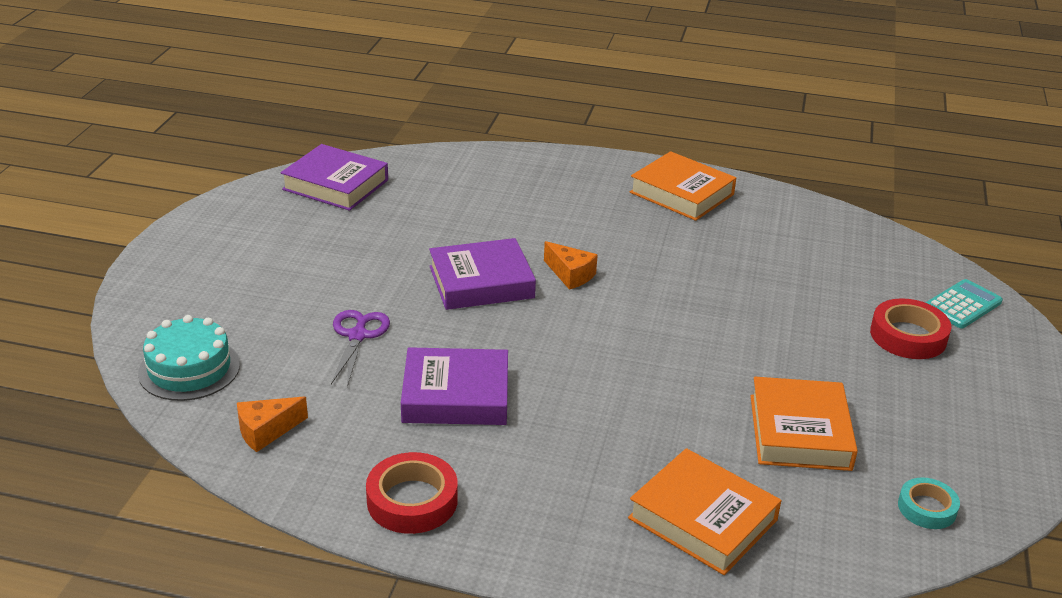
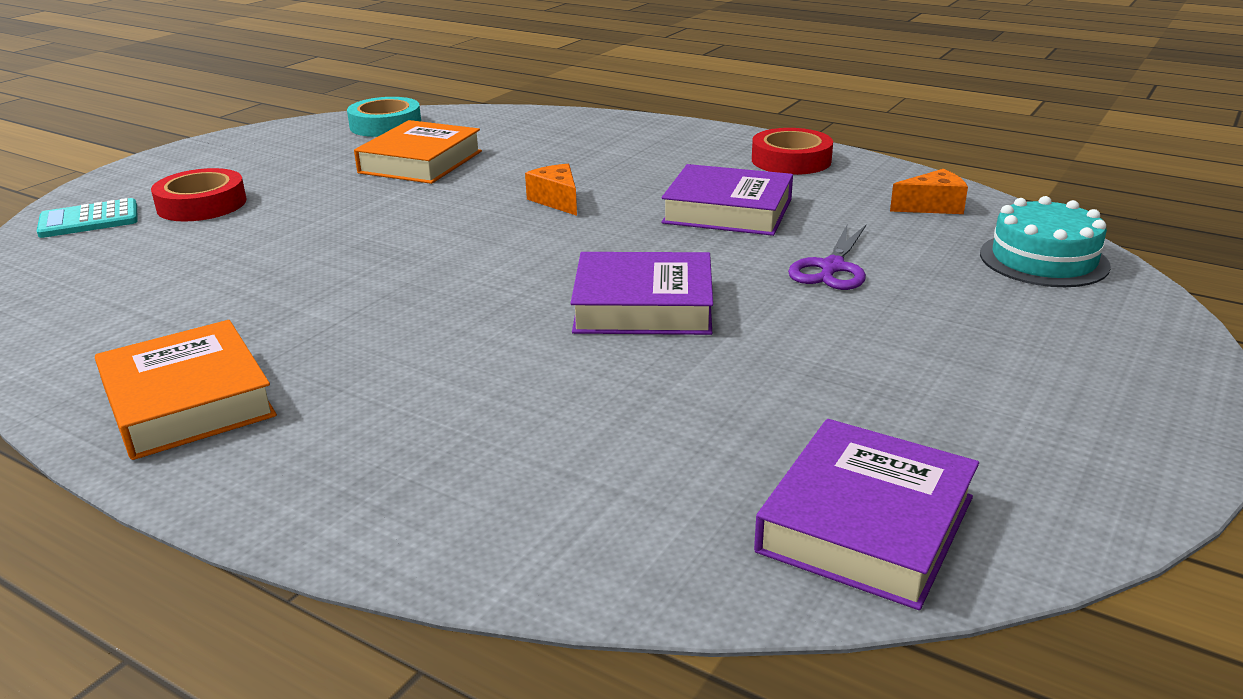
camera: 160 degrees left, 5 degrees down
purple book [281,144,388,211] -> purple book turned 75 degrees clockwise [754,419,979,610]
orange cheese [544,241,598,290] -> orange cheese moved to [525,164,577,216]
orange book [628,448,782,575] -> none
turquoise tape [898,477,960,529] -> turquoise tape [347,97,421,137], size x1.56

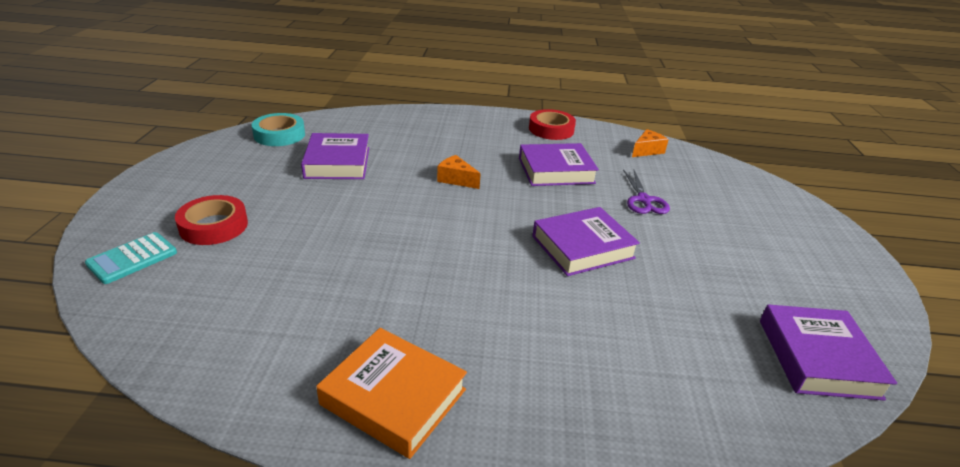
camera: 30 degrees left, 5 degrees up
orange book [354,120,482,184] -> purple book [301,133,369,179]
turquoise cake [980,196,1111,287] -> none

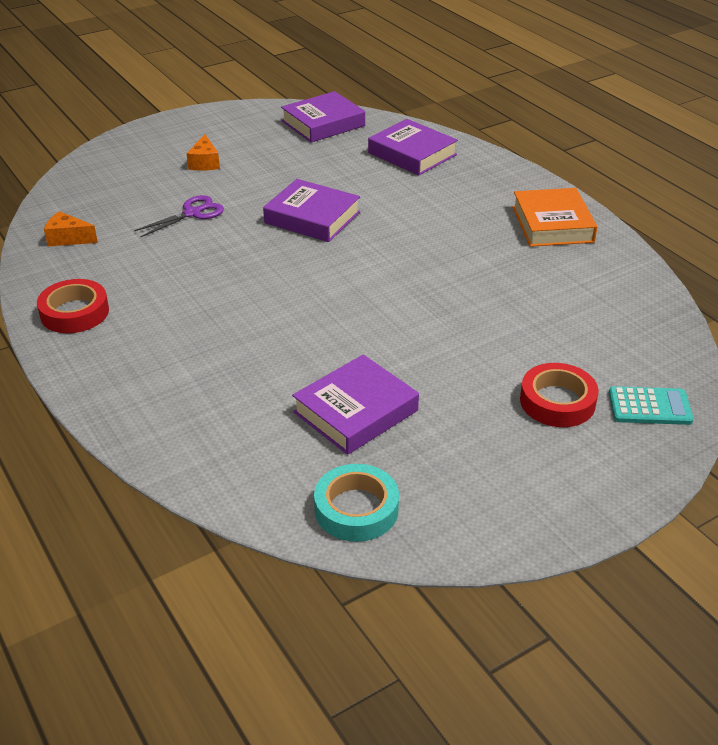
camera: 125 degrees left, 5 degrees up
orange cheese [437,155,481,189] -> orange cheese moved to [186,134,220,171]
purple book [519,143,599,186] -> purple book moved to [368,119,458,175]

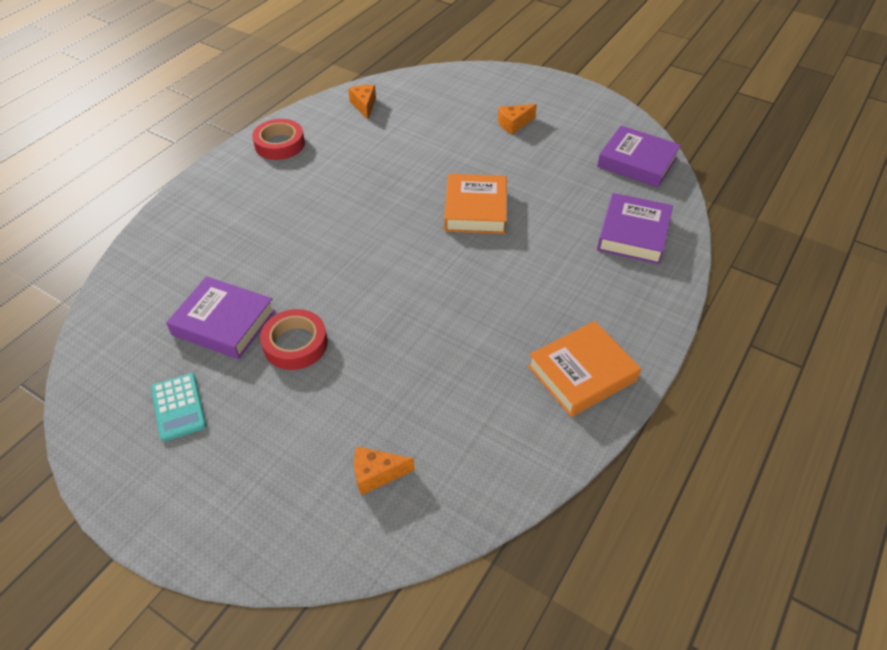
camera: 65 degrees right, 10 degrees up
purple scissors [134,195,224,238] -> none
purple book [263,179,360,242] -> orange book [444,174,507,234]
turquoise tape [314,464,399,542] -> none
red tape [520,363,599,427] -> red tape moved to [260,309,328,370]
turquoise calculator [609,386,694,425] -> turquoise calculator moved to [151,373,207,441]
none -> orange cheese [354,446,415,495]

